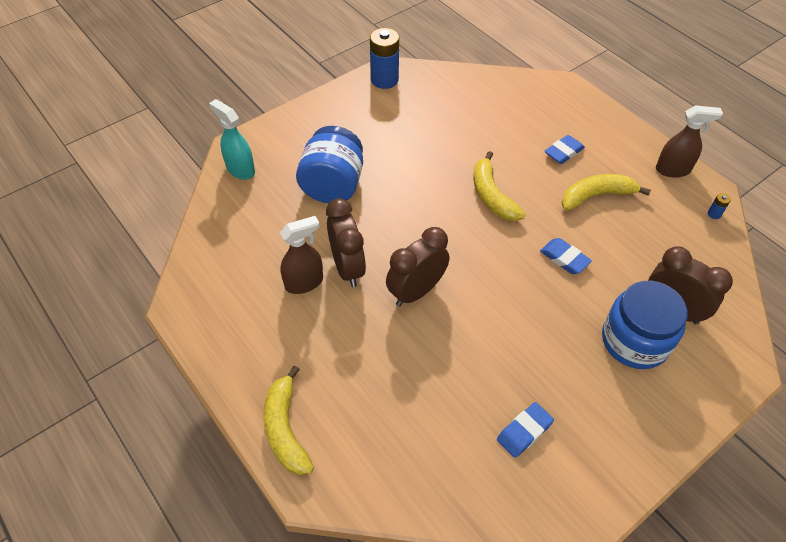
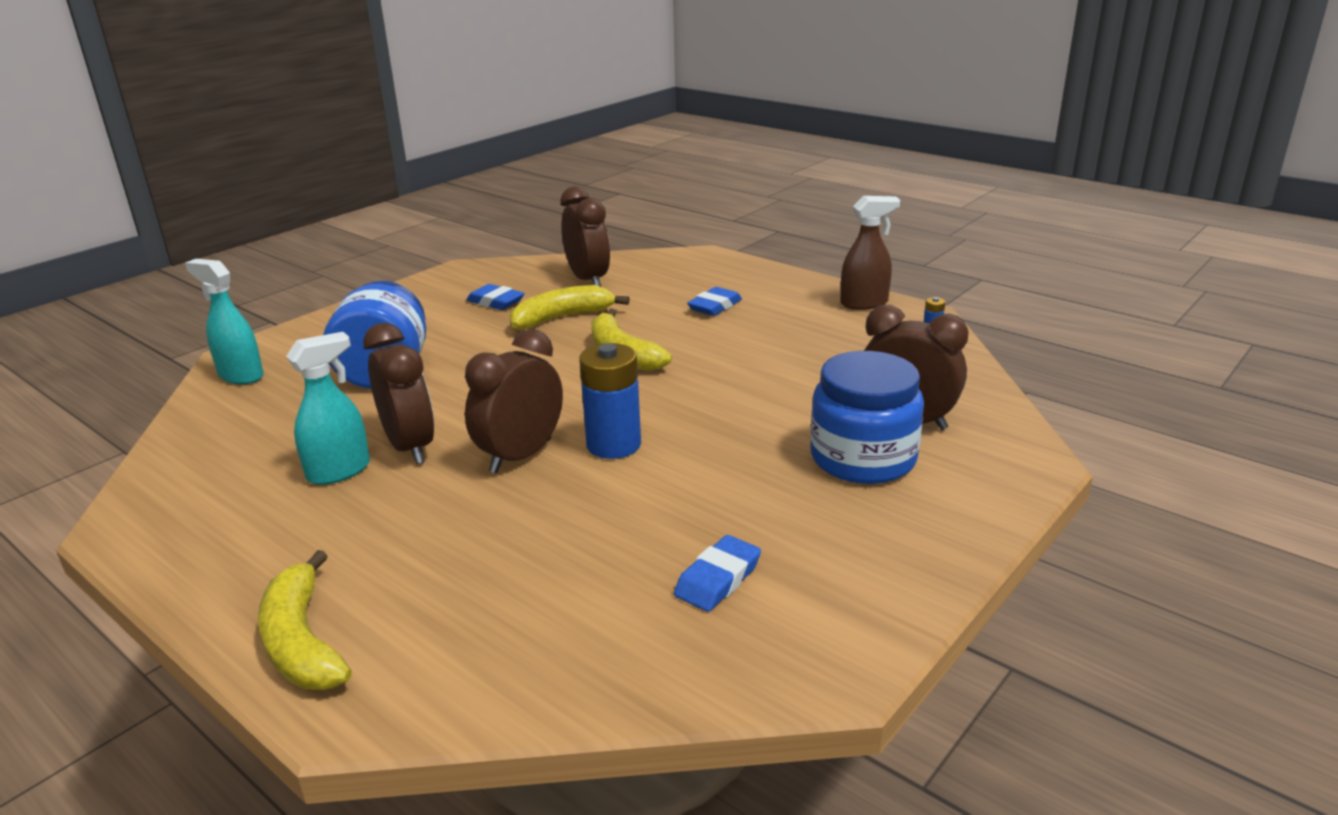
camera: 10 degrees left, 25 degrees down
brown spray bottle [280,216,323,294] -> turquoise spray bottle [286,332,370,485]
blue battery [370,28,399,89] -> blue battery moved to [579,343,641,459]
blue eraser [540,238,592,274] -> blue eraser moved to [467,284,525,310]
yellow banana [562,174,651,211] -> yellow banana moved to [510,285,630,330]
none -> brown clock [561,186,610,287]

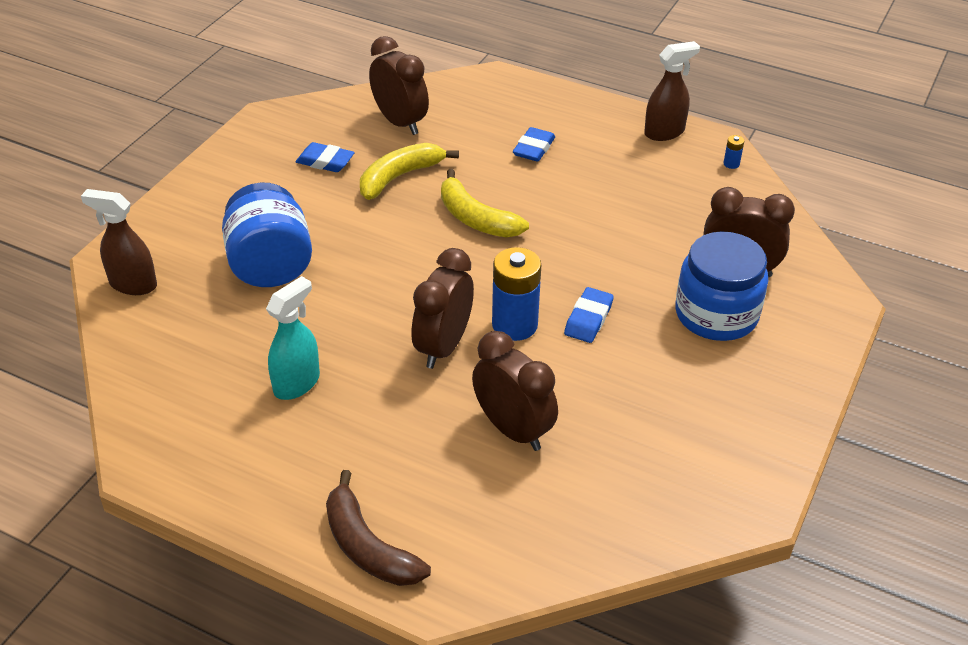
camera: 15 degrees left, 15 degrees up
turquoise spray bottle [185,259,264,384] -> brown spray bottle [81,189,157,295]
yellow banana [258,550,352,690] -> brown banana [326,470,431,586]
brown clock [363,323,434,464] -> brown clock moved to [472,331,558,451]
blue eraser [674,535,761,612] -> blue eraser moved to [564,287,614,343]

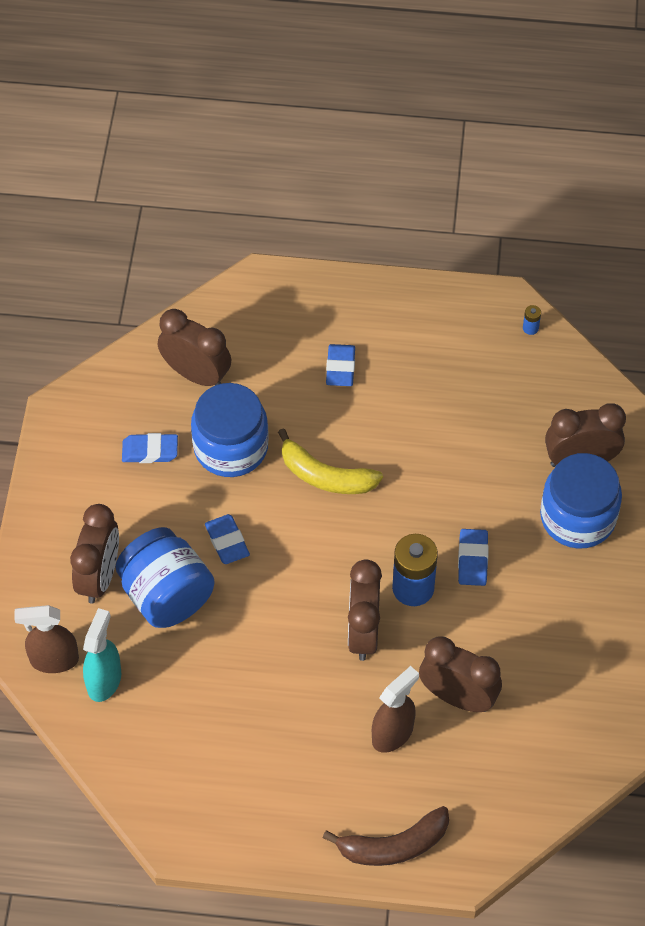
camera: 20 degrees left, 15 degrees up
turquoise spray bottle [266,276,320,400] -> turquoise spray bottle moved to [83,608,121,702]
brown banana [326,470,431,586] -> brown banana turned 45 degrees counterclockwise [323,806,449,866]
yellow banana [360,143,459,200] -> blue jar [191,383,269,477]
brown spray bottle [644,41,700,141] -> brown spray bottle moved to [372,666,419,753]
none -> brown clock [70,504,119,604]
none -> blue eraser [205,514,250,564]

